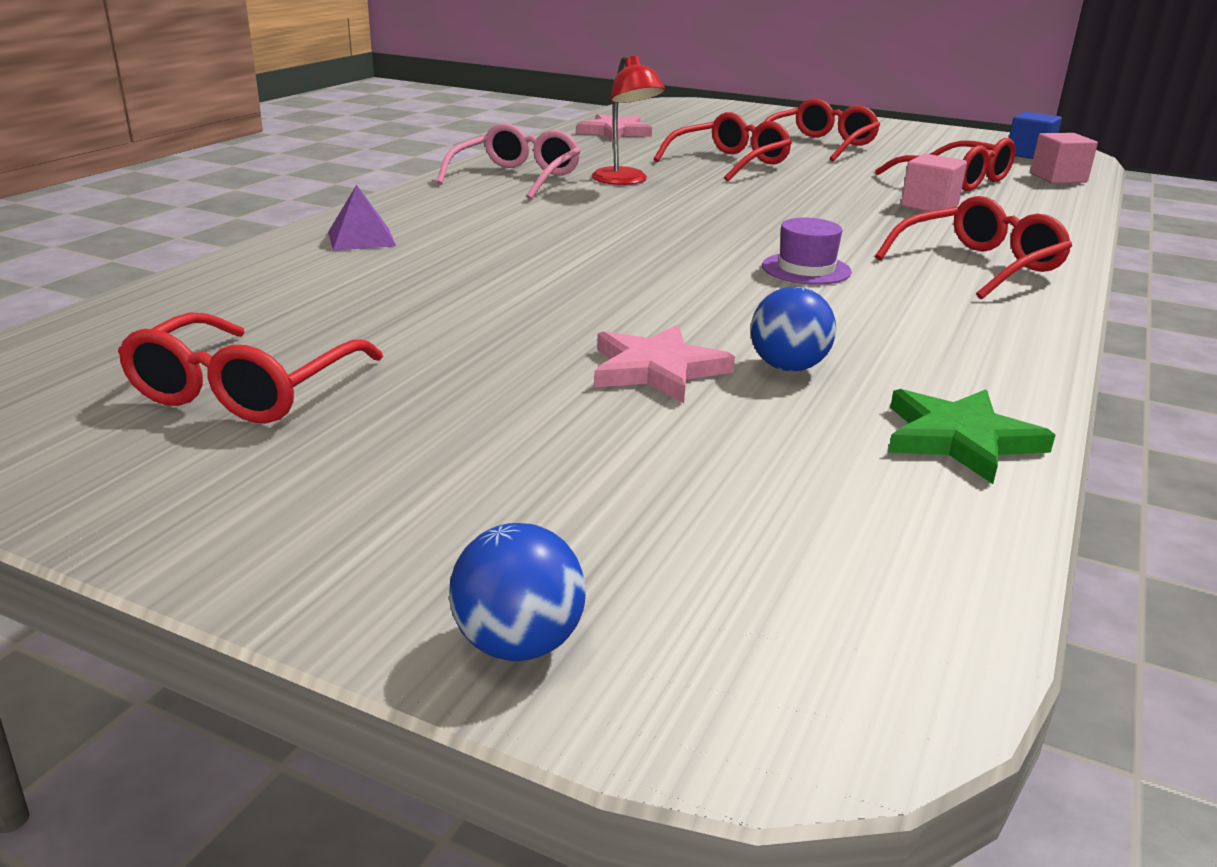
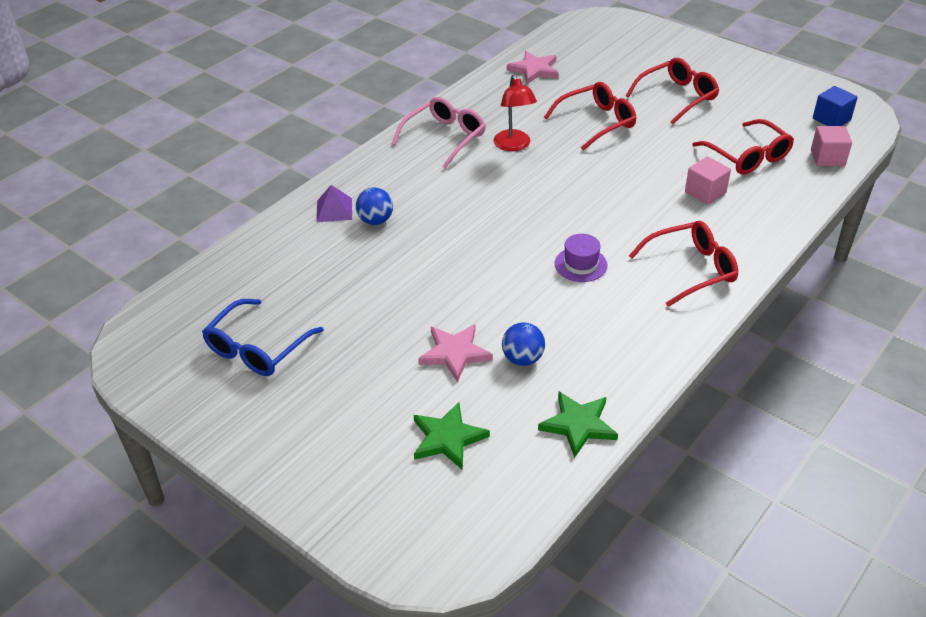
camera: 15 degrees right, 15 degrees up
red glasses [118,313,383,423] -> blue glasses [202,299,324,376]
blue ball [449,523,586,661] -> blue ball moved to [356,188,393,225]
none -> green star [414,402,490,470]

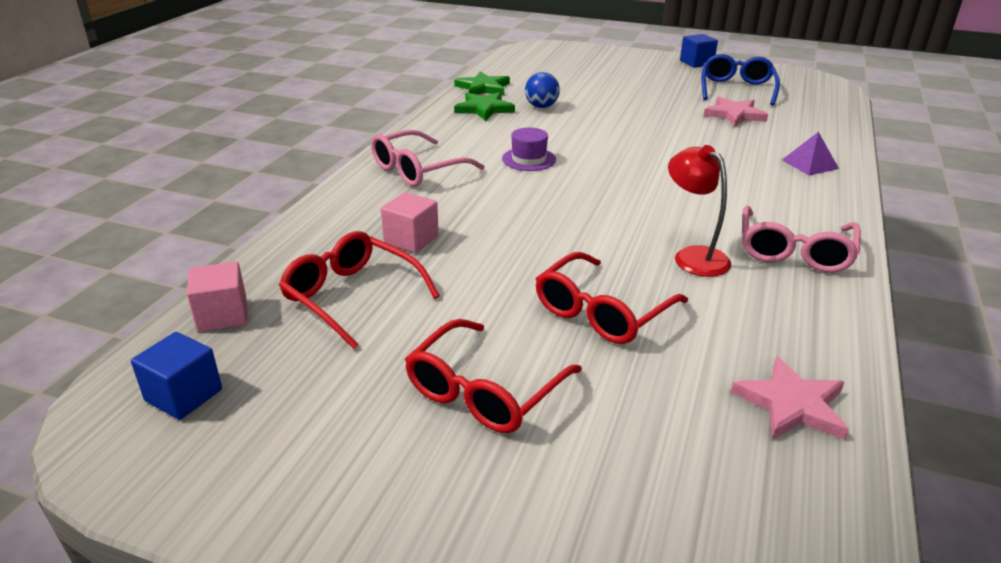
camera: 160 degrees right, 10 degrees down
blue ball [356,188,393,225] -> none
green star [414,402,490,470] -> green star moved to [454,92,515,121]
pink star [418,324,493,382] -> pink star moved to [704,97,768,127]
red glasses [629,221,738,307] -> pink glasses [371,130,485,186]
none -> blue cube [680,34,718,68]

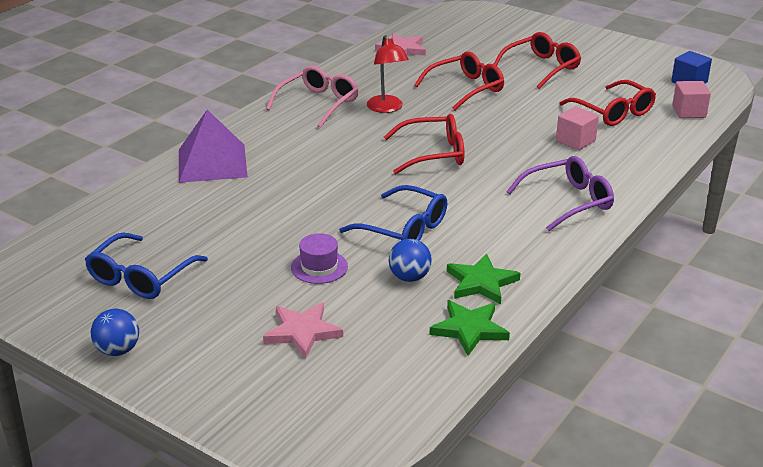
camera: 165 degrees left, 0 degrees up
pink glasses [371,130,485,186] -> purple glasses [506,156,614,231]
purple hat [502,127,556,171] -> purple hat moved to [291,233,348,284]
blue cube [680,34,718,68] -> blue ball [91,309,139,356]
pink star [704,97,768,127] -> pink star moved to [263,303,343,359]
purple pyramid [782,132,839,175] -> purple pyramid [179,110,248,183], size x1.90
none -> blue glasses [339,185,447,241]
none -> red glasses [384,114,464,174]

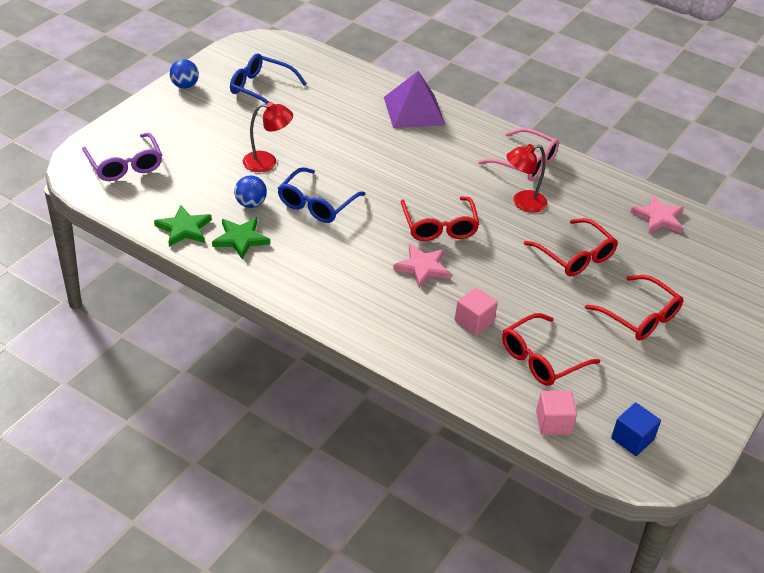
camera: 85 degrees right, 10 degrees up
pink star [263,303,343,359] -> pink star moved to [393,244,451,288]
purple hat [291,233,348,284] -> red lamp [243,102,293,172]
purple glasses [506,156,614,231] -> purple glasses moved to [82,133,162,181]

